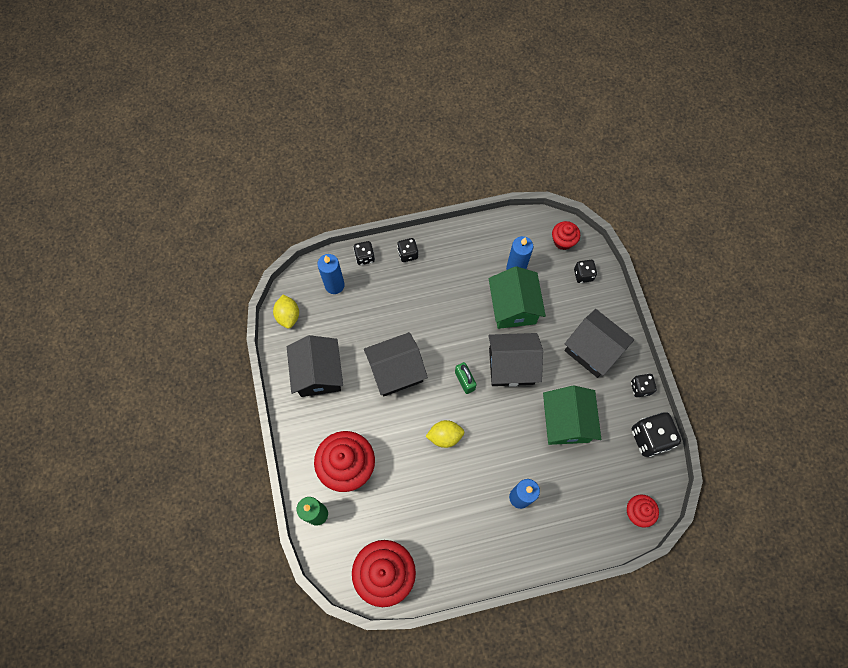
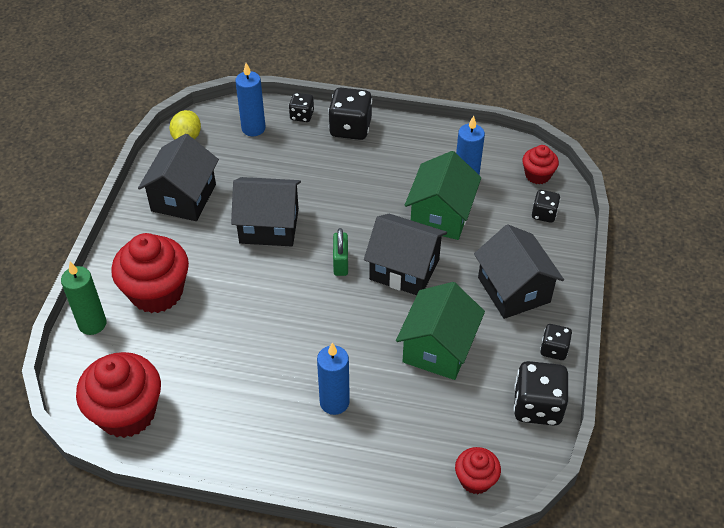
camera: 25 degrees right, 20 degrees down
black dice [397,238,418,262] -> black dice [328,88,372,140], size x1.75
yellow lemon [425,420,464,448] -> none

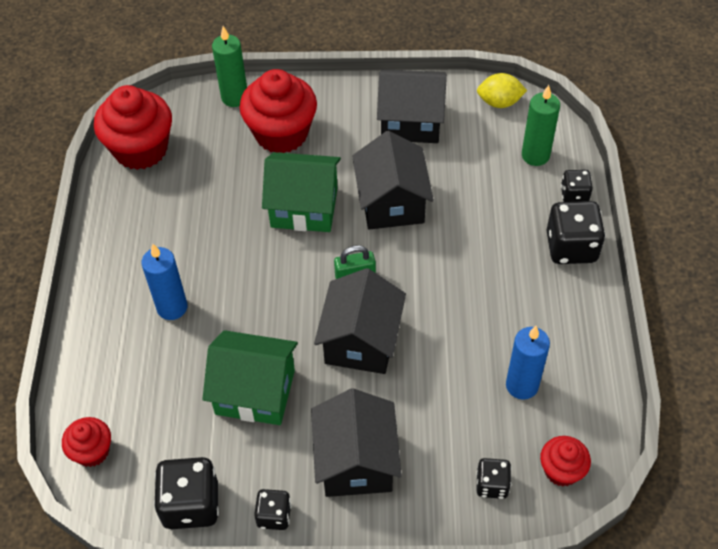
camera: 80 degrees right, 5 degrees up
blue candle [235,63,266,136] -> green candle [522,85,560,166]
green house [404,151,481,240] -> green house moved to [262,152,341,232]
black house [474,224,564,319] -> black house turned 60 degrees counterclockwise [311,388,402,497]

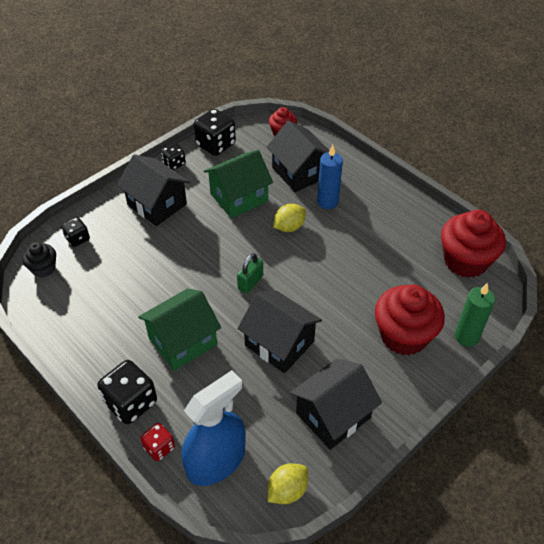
camera: 135 degrees right, 5 degrees down
green house [262,152,341,232] -> green house moved to [138,288,221,371]
black house [314,268,406,374] -> black house moved to [267,121,330,192]
blue candle [506,326,550,400] -> none
green candle [522,85,560,166] -> blue spray bottle [181,370,246,486]
red cupcake [540,436,591,486] -> black cupcake [22,242,56,277]
black dice [561,170,593,202] -> red dice [140,423,175,461]
none -> yellow lemon [273,204,306,232]

